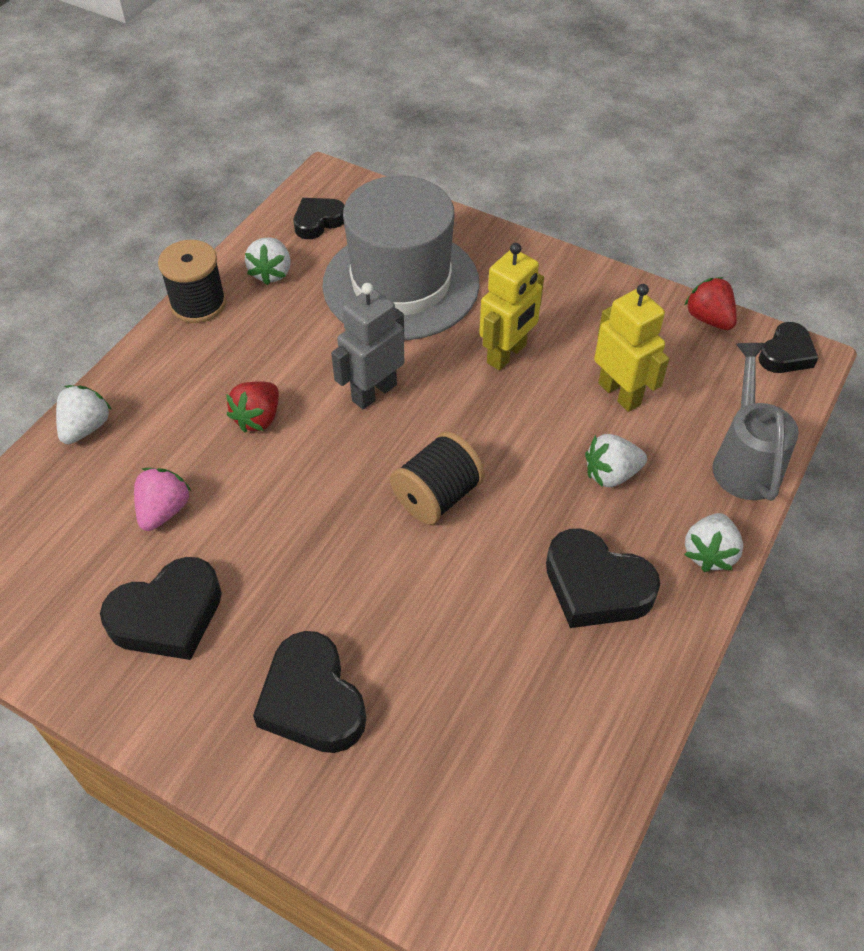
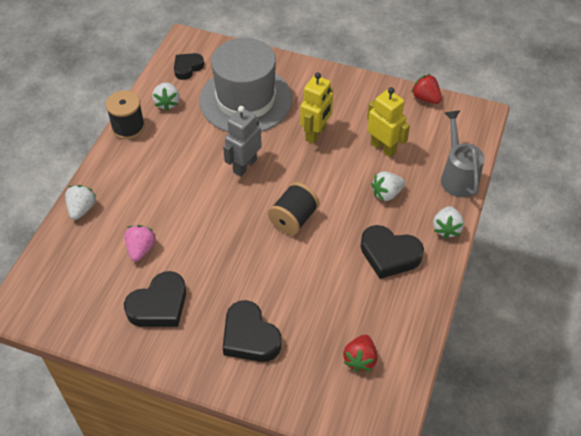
camera: 10 degrees left, 0 degrees up
red strawberry [226,381,279,432] -> red strawberry moved to [343,335,377,372]
black heart [759,322,818,373] -> none

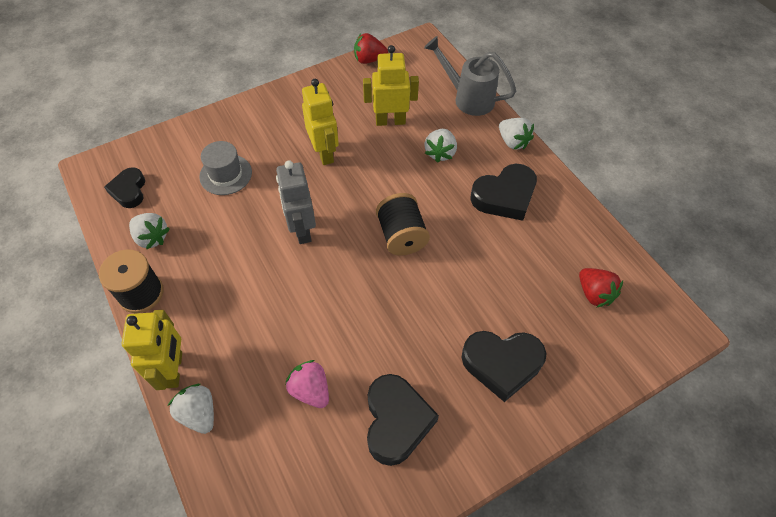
camera: 50 degrees left, 5 degrees up
grey hat [199,38,292,132] -> grey hat [199,141,252,195], size x0.46
none -> yellow robot [122,310,182,390]

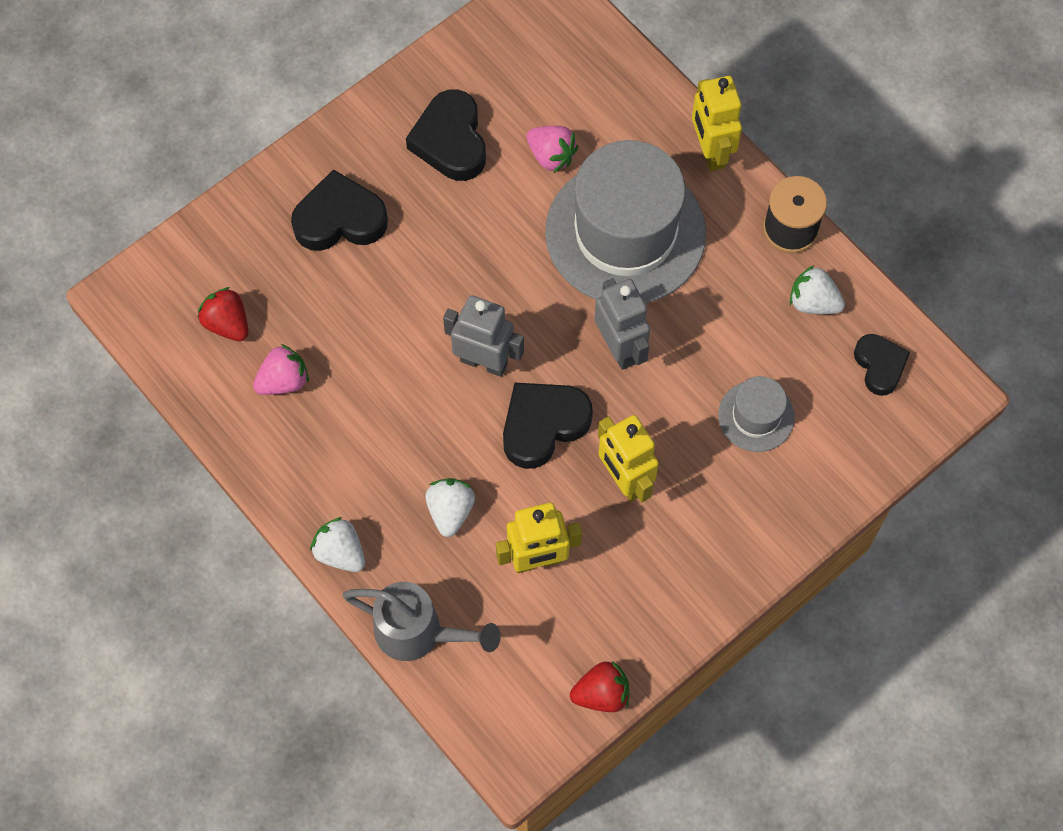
camera: 170 degrees right, 10 degrees up
white strawberry [168,384,214,434] -> none
black spool [376,193,430,256] -> grey robot [443,295,524,377]
black heart [471,164,537,221] -> black heart moved to [503,383,593,469]
none -> pink strawberry [253,344,309,395]
none -> grey hat [545,140,706,304]

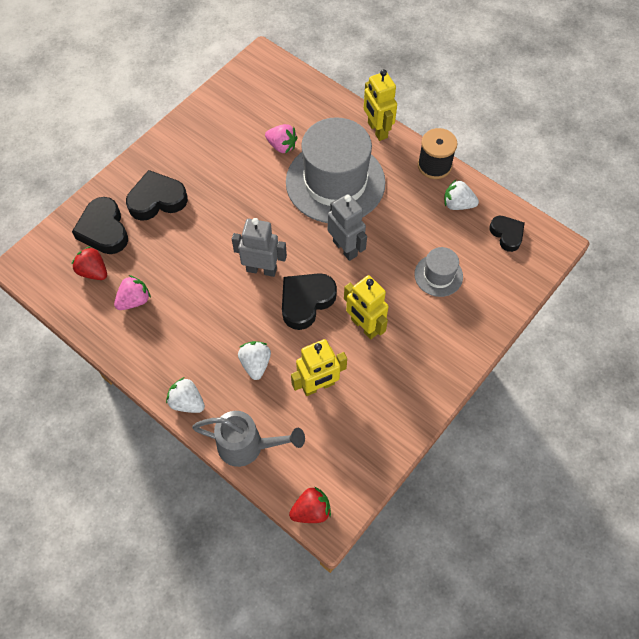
camera: 10 degrees left, 5 degrees down
black heart [406,89,486,181] -> black heart moved to [72,197,128,254]
red strawberry [570,661,629,712] -> red strawberry moved to [289,486,331,523]

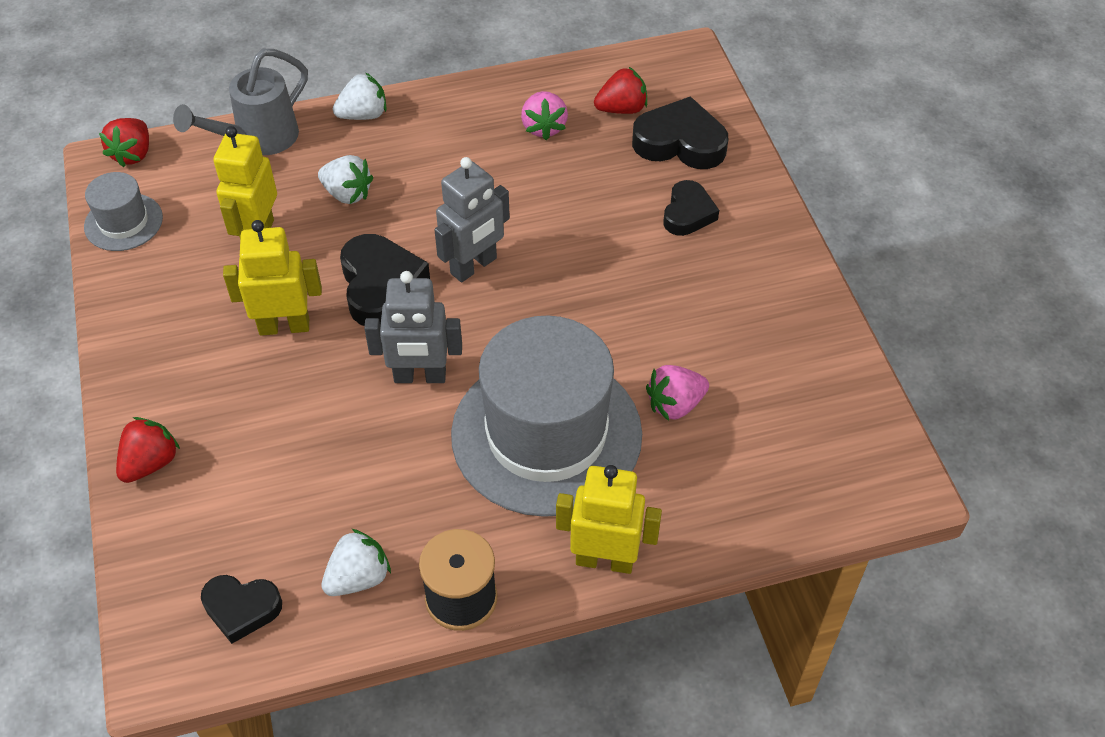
camera: 125 degrees right, 10 degrees down
black heart [126,170,188,221] -> black heart [663,180,719,236], size x0.64
grey hat [414,247,463,297] -> grey hat moved to [84,172,163,251]
none -> red strawberry [116,417,180,483]

